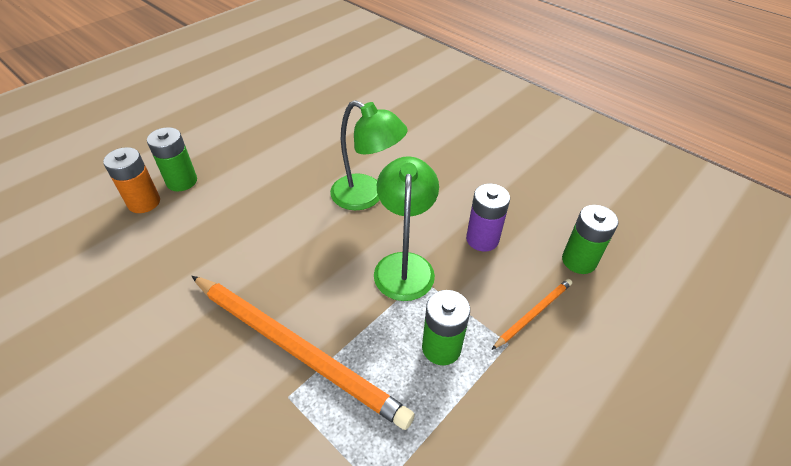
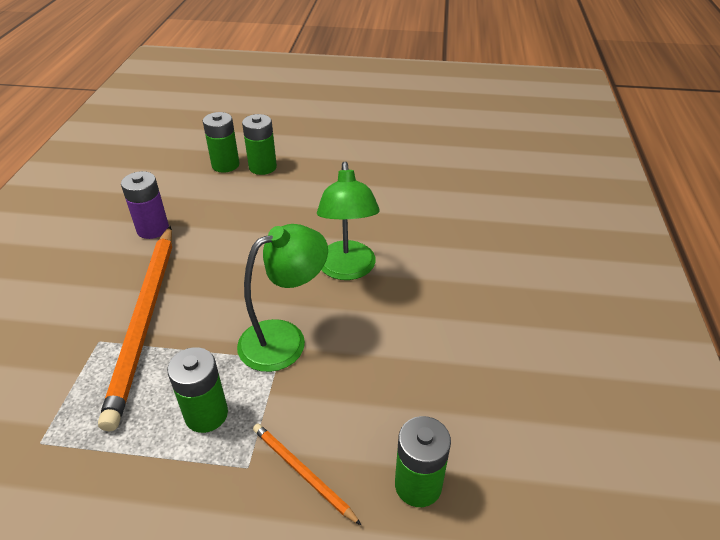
camera: 55 degrees right, 5 degrees down
orange battery [103,147,160,213] -> green battery [203,112,239,172]
purple battery [466,184,510,252] -> purple battery moved to [121,171,169,239]
orange pencil [492,279,572,350] -> orange pencil turned 150 degrees counterclockwise [253,424,361,525]

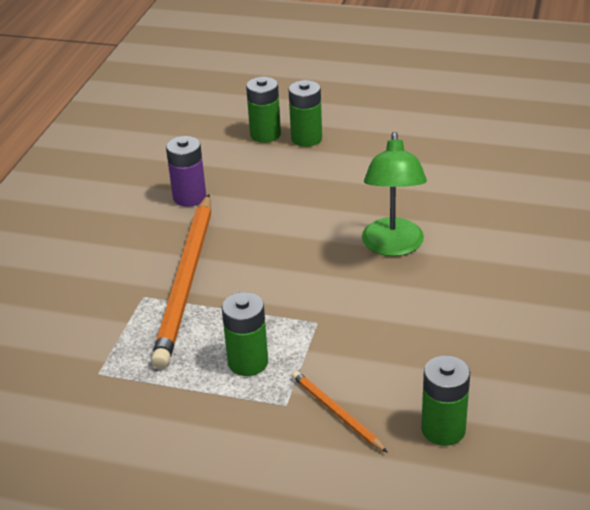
camera: 10 degrees right, 5 degrees down
green lamp [237,224,328,372] -> none

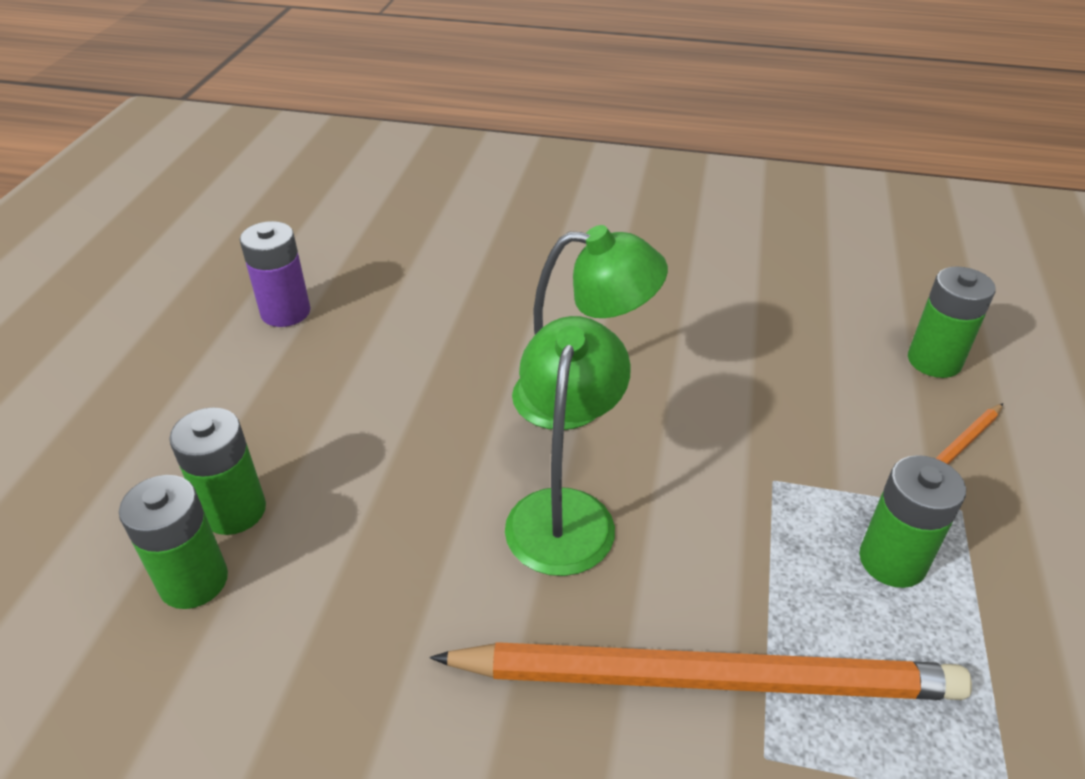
camera: 95 degrees left, 5 degrees up
purple battery [166,136,206,207] -> purple battery moved to [240,221,310,327]
none -> green lamp [505,316,631,576]

